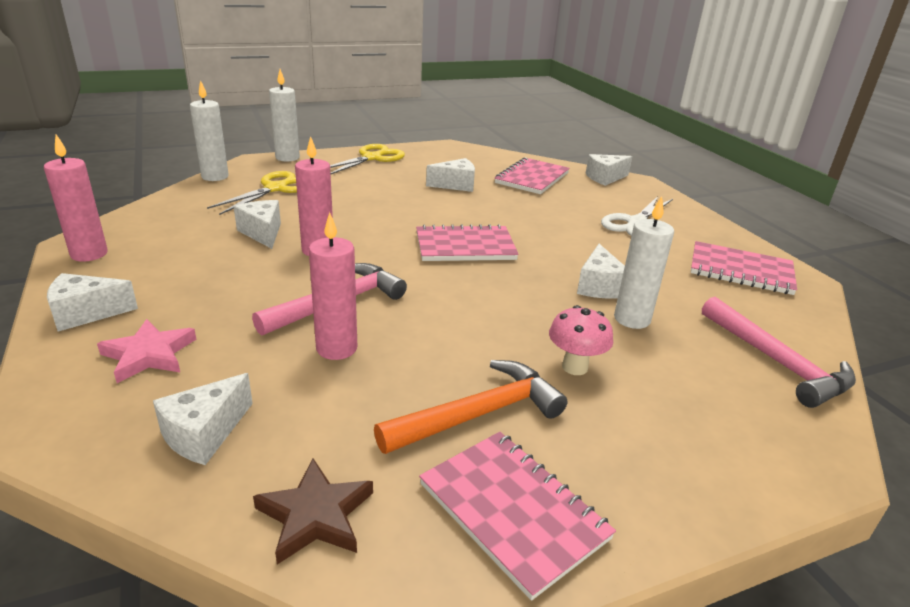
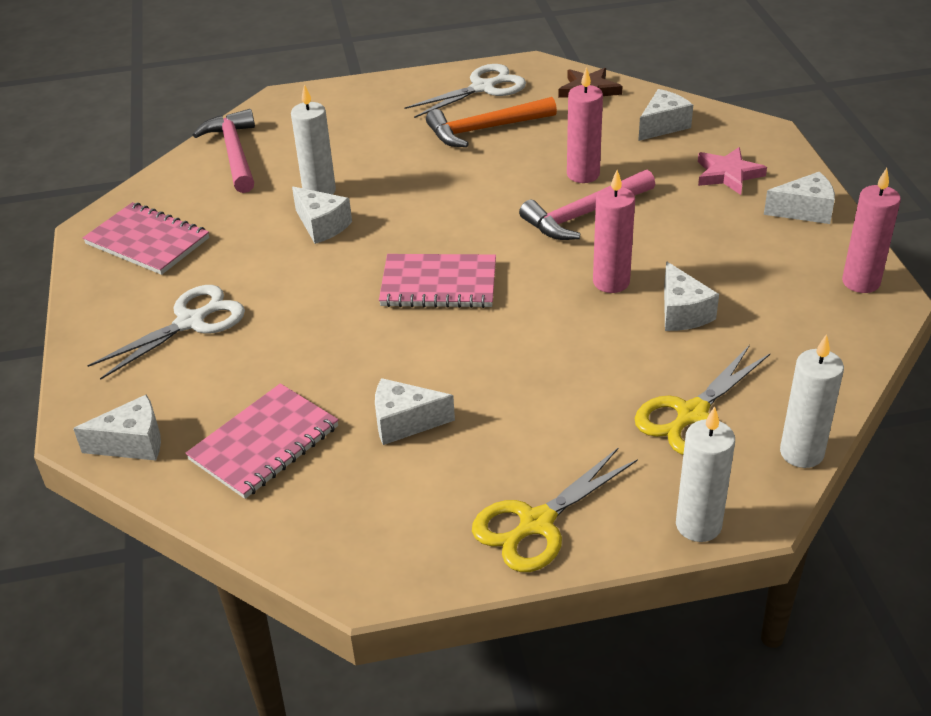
camera: 165 degrees left, 10 degrees up
pink notebook [419,432,616,601] -> white scissors [405,64,526,118]
pink mushroom [549,305,613,375] -> none
white cheese [577,244,625,299] -> white cheese turned 120 degrees clockwise [292,187,352,244]

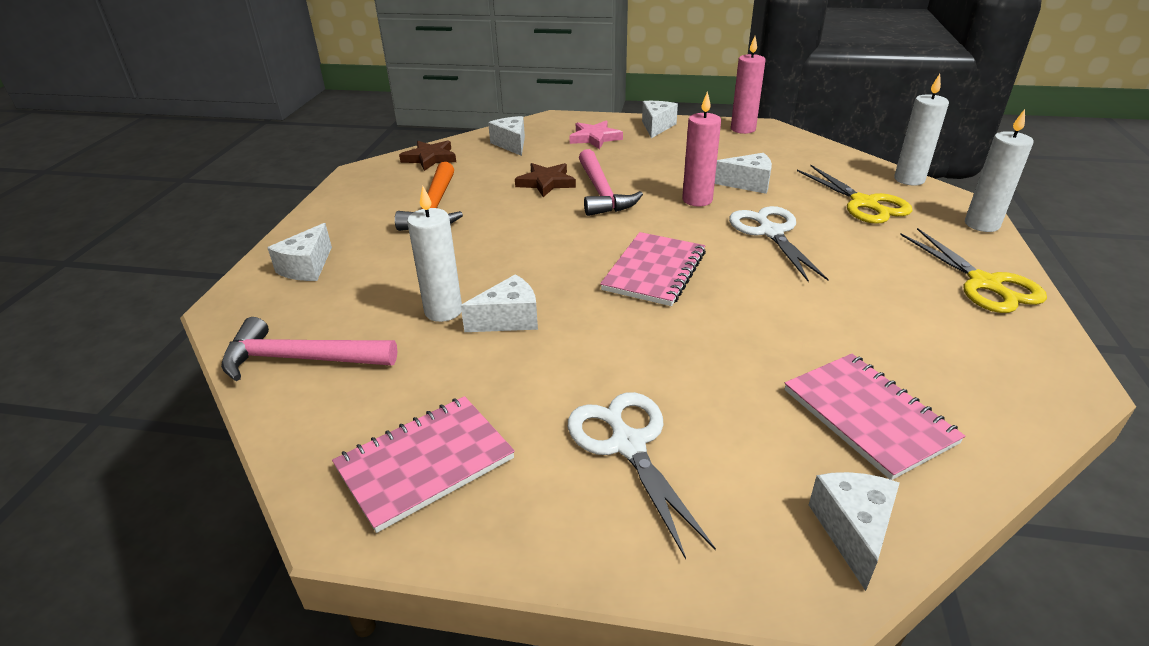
camera: 70 degrees left, 5 degrees down
white cheese [375,378,455,445] -> white cheese moved to [267,223,332,281]
white scissors [405,64,526,118] -> white scissors moved to [729,206,829,282]
pink candle [567,67,603,183] -> brown star [515,163,576,197]

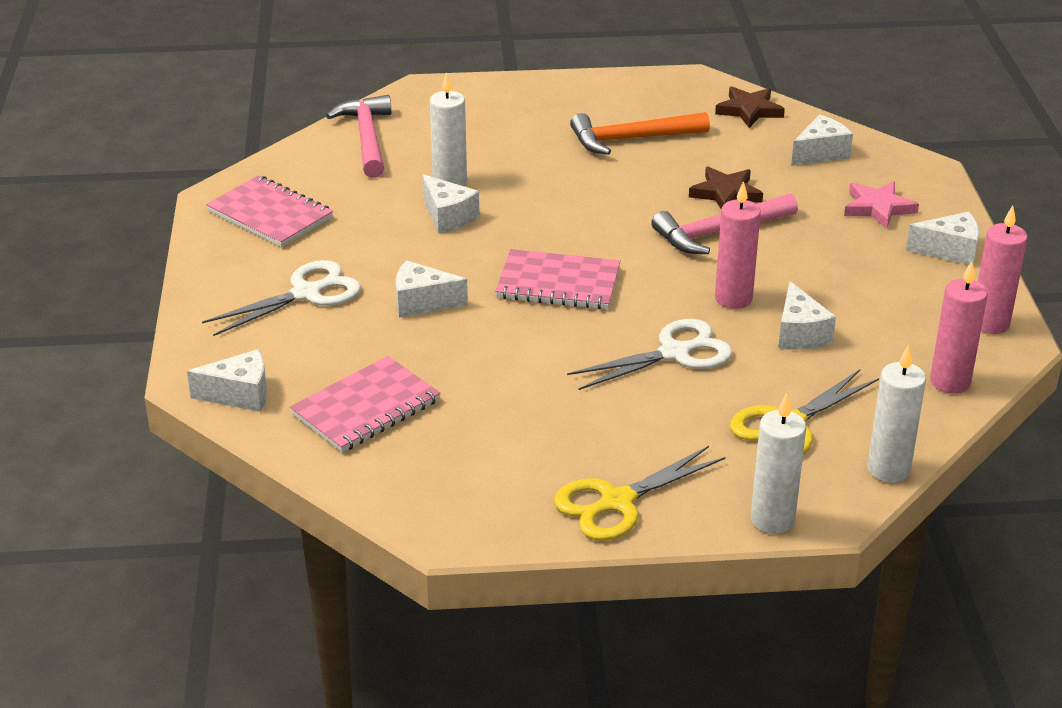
camera: 75 degrees right, 0 degrees up
white cheese [267,223,332,281] -> white cheese moved to [396,260,468,317]
none -> pink candle [930,261,988,394]

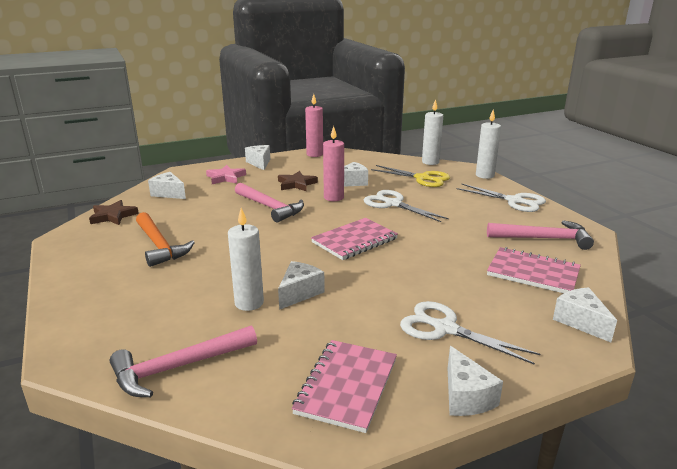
camera: 110 degrees left, 10 degrees down
white cheese [396,260,468,317] -> white cheese moved to [448,346,503,416]
pink notebook [495,249,620,309] -> pink notebook turned 60 degrees clockwise [311,218,398,260]
yellow scissors [554,446,725,541] -> white scissors [456,184,546,212]
brown star [689,166,763,209] -> brown star moved to [278,171,318,191]
pink candle [930,261,988,394] -> none
none -> pink hammer [487,220,594,250]

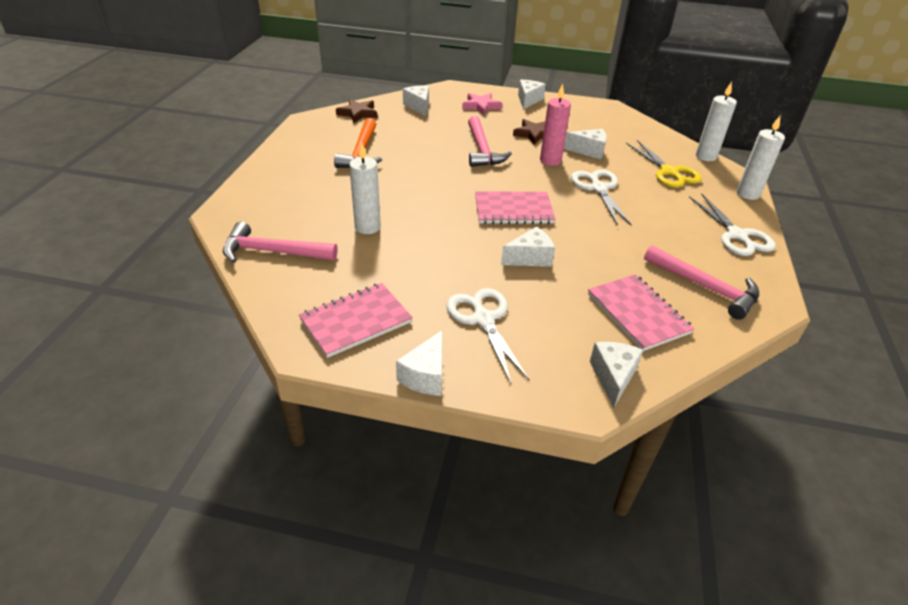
camera: 35 degrees right, 15 degrees up
white cheese [278,261,325,310] -> white cheese moved to [501,227,555,267]
pink candle [305,94,323,157] -> none

